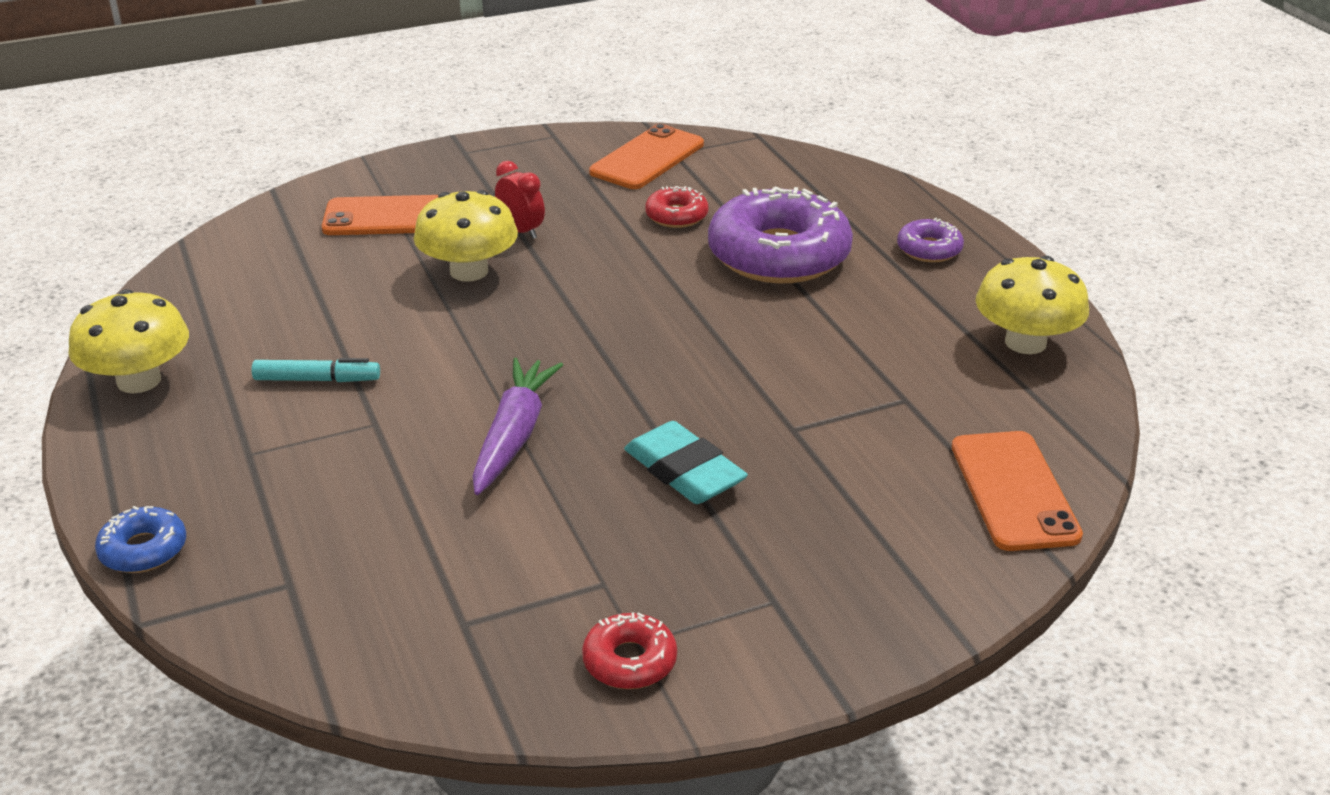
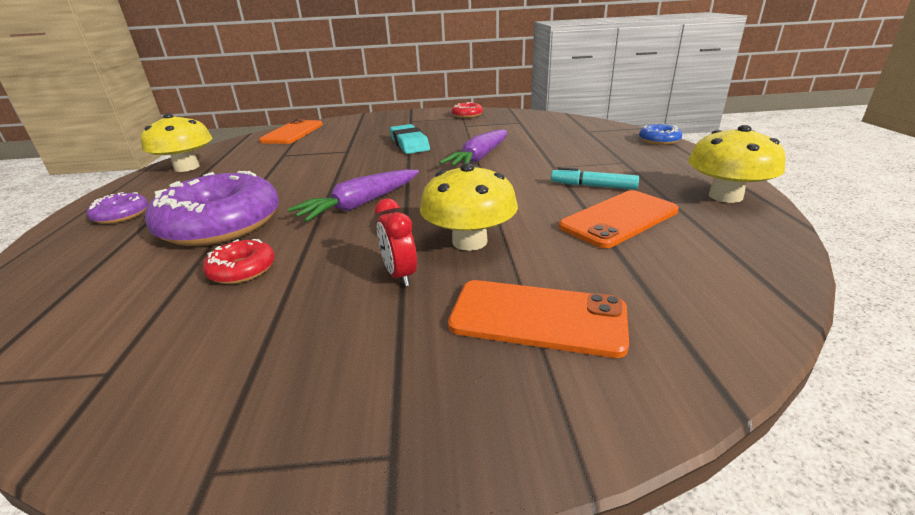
camera: 160 degrees left, 5 degrees down
orange phone [589,124,704,189] -> orange phone moved to [559,190,679,248]
none -> purple carrot [288,169,419,222]

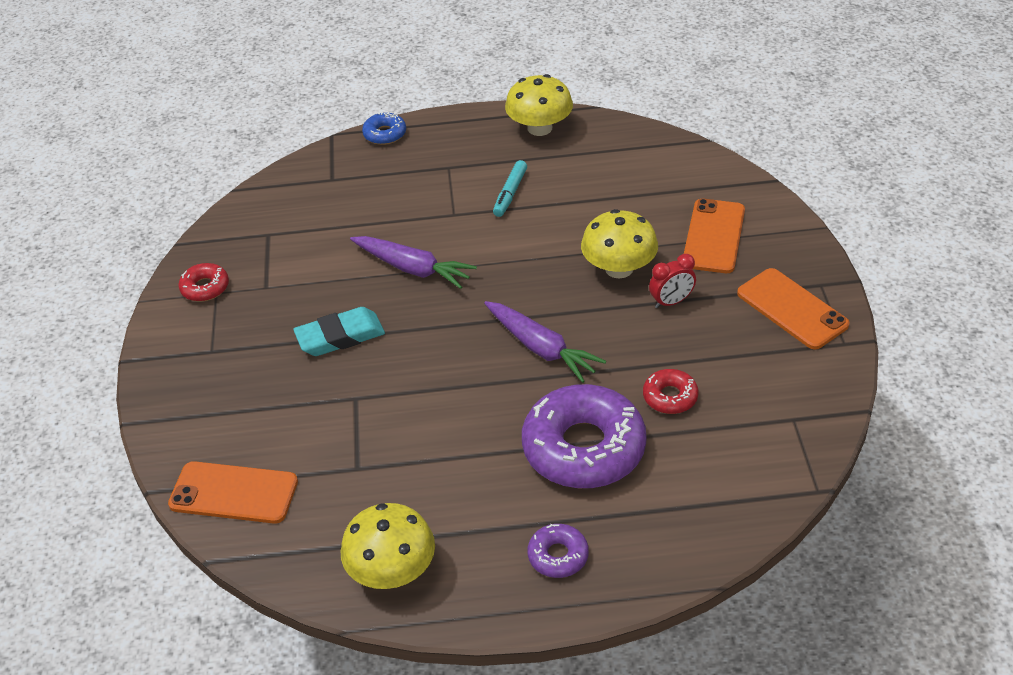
camera: 90 degrees left, 15 degrees up
orange phone [559,190,679,248] -> orange phone moved to [737,268,850,350]

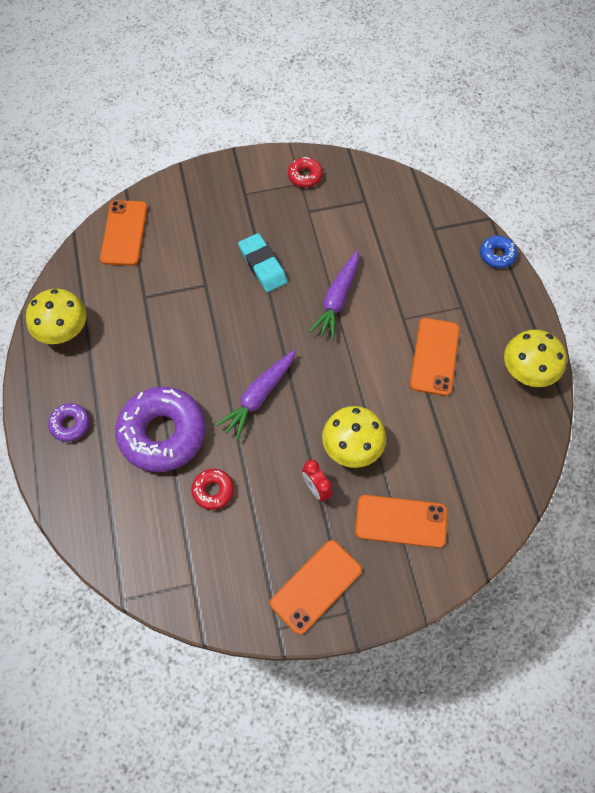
camera: 80 degrees right, 20 degrees up
turquoise marker [493,160,527,217] -> orange phone [410,318,459,396]

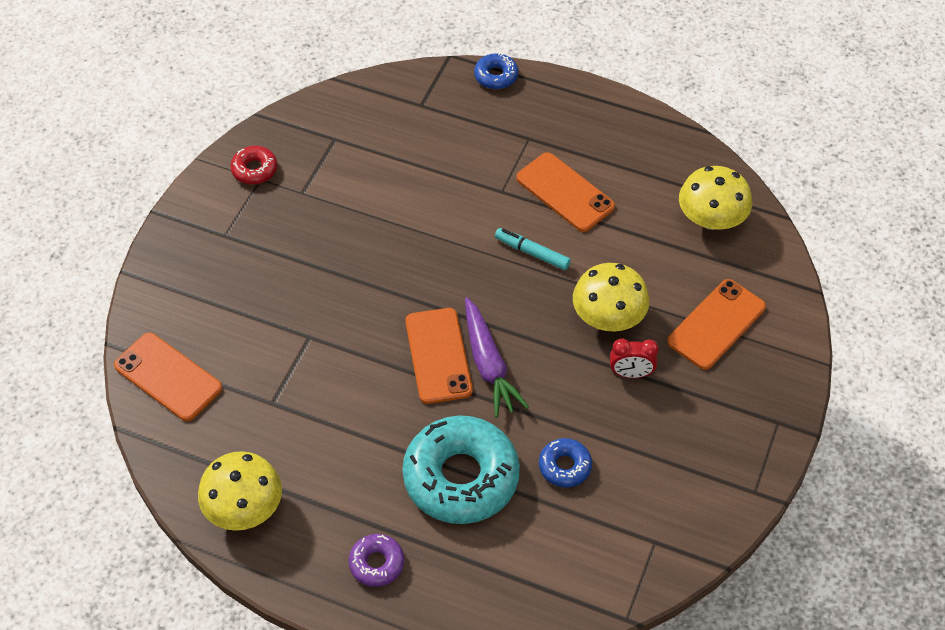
camera: 55 degrees left, 10 degrees down
purple donut [115,387,206,472] -> turquoise donut [402,416,520,524]
red donut [191,469,234,510] -> blue donut [539,438,592,487]
turquoise eraser [238,233,287,292] -> none
orange phone [270,540,362,634] -> orange phone moved to [405,308,473,404]
purple carrot [309,251,359,340] -> none
yellow mushroom [504,330,566,387] -> yellow mushroom moved to [679,166,752,230]
none -> turquoise marker [495,228,571,270]

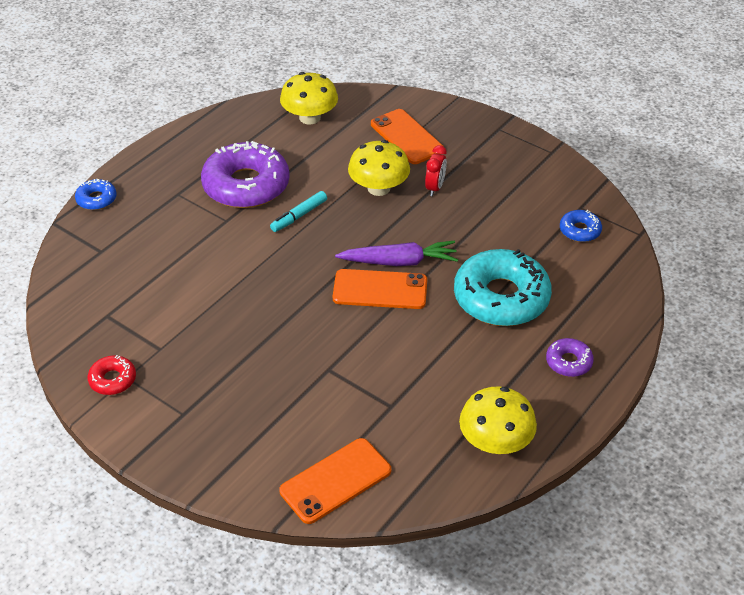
camera: 75 degrees left, 10 degrees down
orange phone [516,152,615,232] -> purple donut [201,141,290,208]
blue donut [539,438,592,487] -> blue donut moved to [560,210,602,242]

